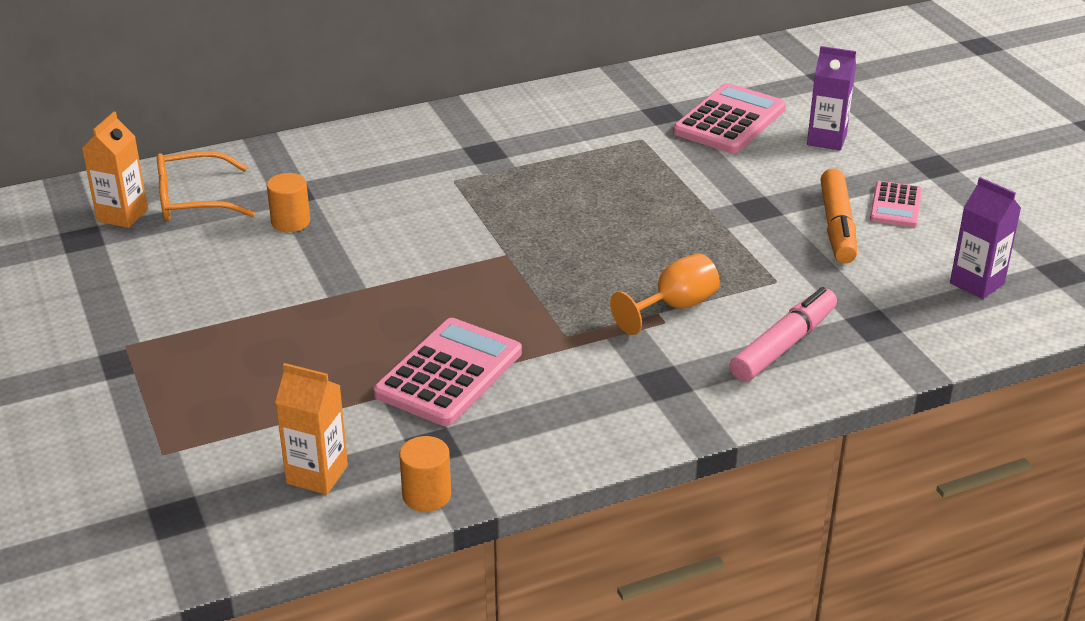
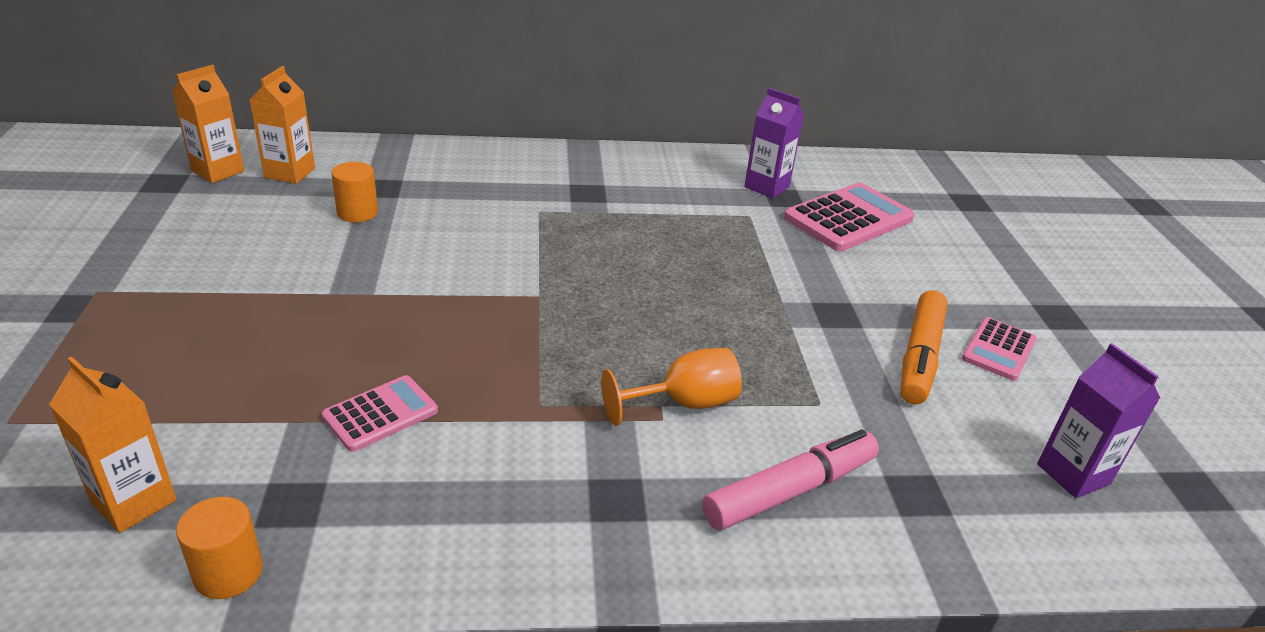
camera: 15 degrees right, 0 degrees up
orange glasses [157,151,255,221] -> orange carton [249,66,315,184]
pink calculator [373,318,522,426] -> pink calculator [322,375,438,452], size x0.58
purple carton [807,46,856,151] -> purple carton moved to [744,88,804,198]

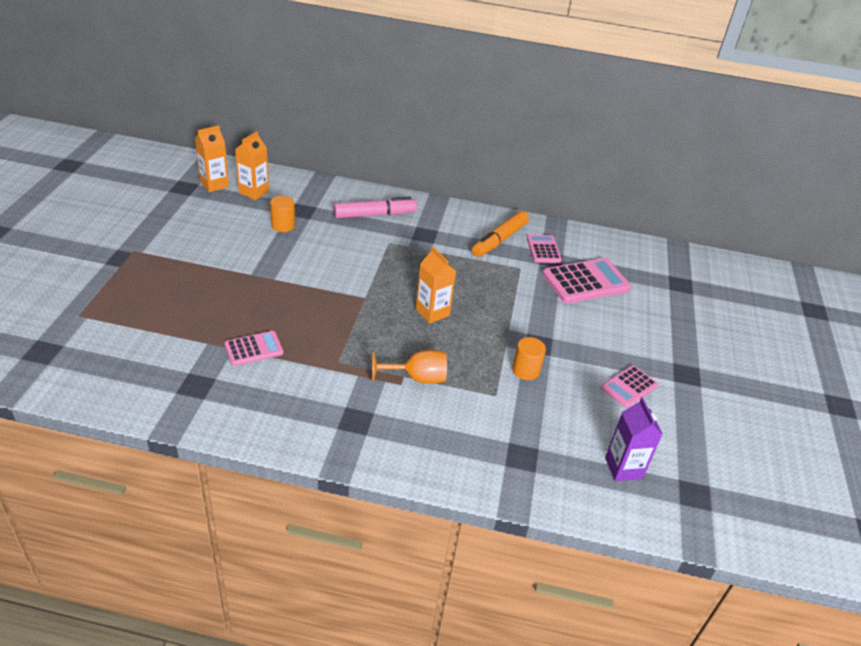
camera: 15 degrees right, 5 degrees up
orange carton [49,357,177,533] -> orange carton moved to [416,247,456,324]
orange cylinder [176,497,263,599] -> orange cylinder moved to [512,337,546,380]
pink marker [702,430,879,530] -> pink marker moved to [334,197,417,218]
purple carton [744,88,804,198] -> pink calculator [527,235,562,263]
orange marker [900,290,948,405] -> orange marker moved to [472,211,529,257]

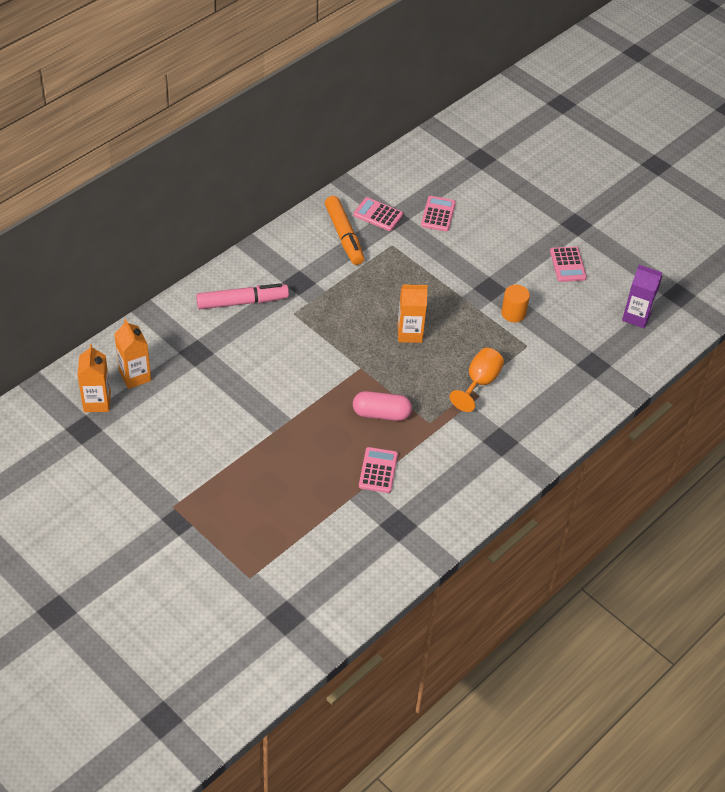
camera: 55 degrees left, 10 degrees up
orange cylinder [270,196,295,232] -> none
pink marker [334,197,417,218] -> pink marker turned 60 degrees clockwise [196,283,289,309]
pink calculator [542,258,631,304] -> pink calculator [421,196,456,232], size x0.58
none -> pink capsule [353,391,412,421]

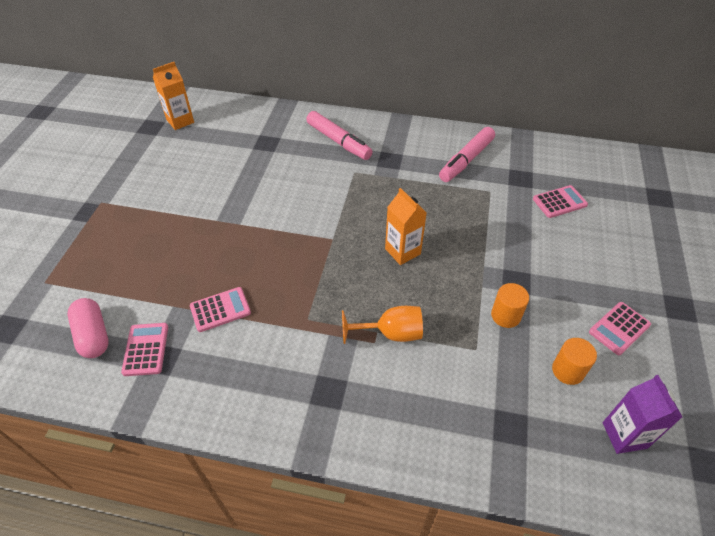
camera: 60 degrees right, 0 degrees up
orange carton [114,319,151,389] -> none
orange marker [325,196,364,265] -> pink marker [439,127,495,182]
pink calculator [353,197,403,231] -> pink calculator moved to [121,323,168,376]
pink capsule [353,391,412,421] -> pink capsule moved to [68,298,109,358]
none -> orange cylinder [552,338,597,385]

